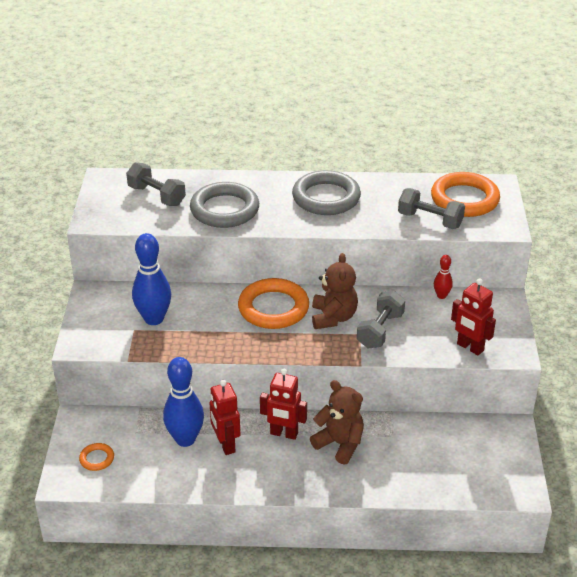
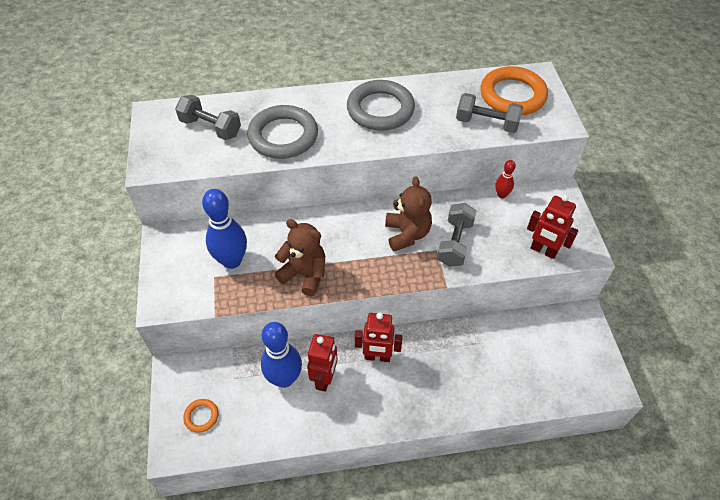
camera: 10 degrees left, 15 degrees up
red robot [209,380,241,455] -> red robot turned 135 degrees counterclockwise [307,334,338,392]
orange ring [238,278,309,329] -> none
brown teddy bear [310,380,364,465] -> brown teddy bear moved to [274,219,325,296]

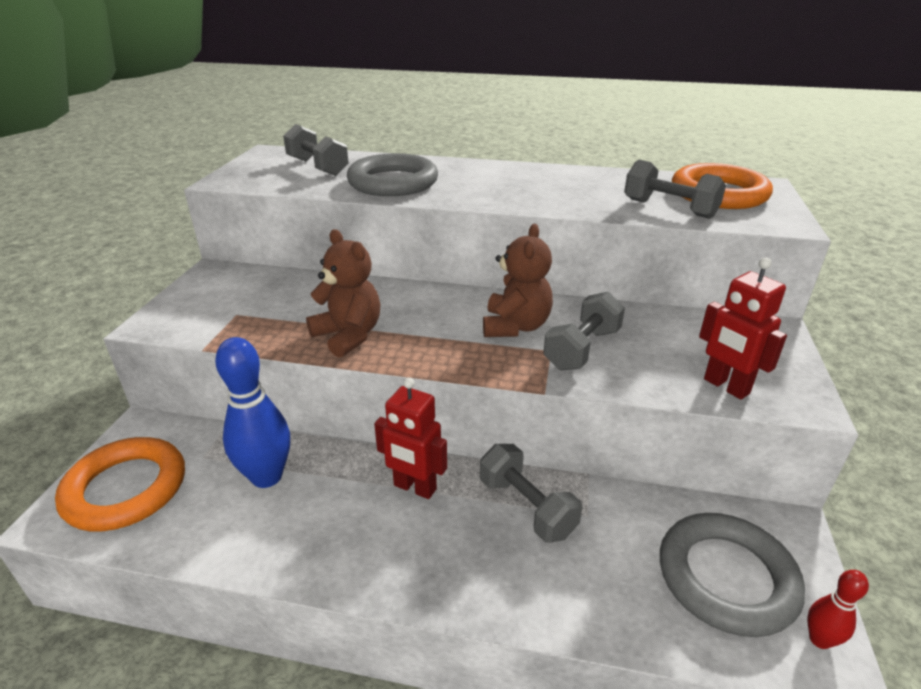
camera: 20 degrees right, 20 degrees down
orange ring [183,399,218,433] -> orange ring [55,437,185,532], size x2.20
blue bowling pin [202,189,247,269] -> none
red robot [307,334,338,392] -> none
grey ring [347,80,415,131] -> grey ring moved to [660,513,805,637]
red bowling pin [495,160,516,198] -> red bowling pin moved to [807,570,869,649]
none -> grey dumbbell [480,444,582,543]

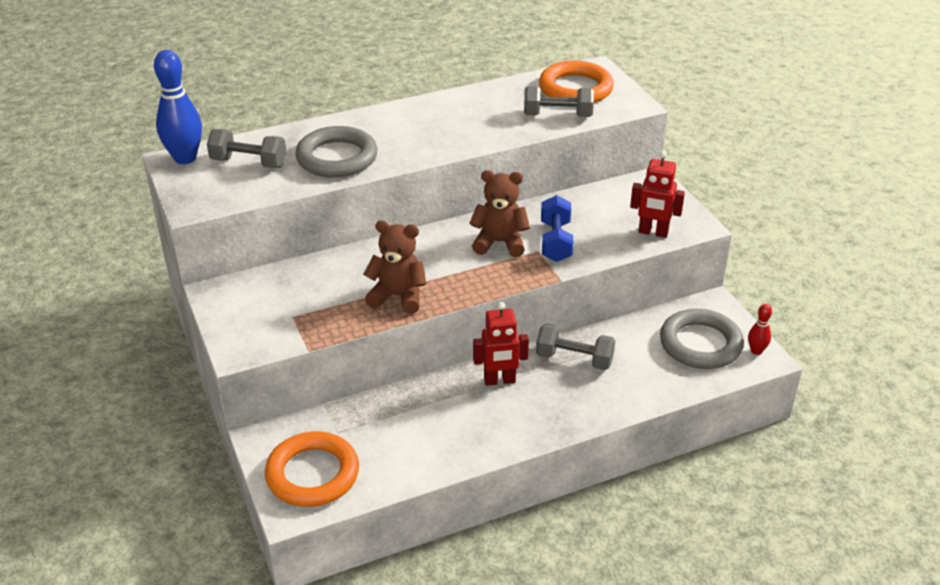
camera: 35 degrees left, 5 degrees up
blue bowling pin [215,337,290,488] -> blue bowling pin moved to [154,50,202,164]
brown teddy bear [483,224,553,337] -> brown teddy bear turned 60 degrees counterclockwise [469,170,530,257]
grey dumbbell [543,292,625,371] -> blue dumbbell [541,195,574,262]

